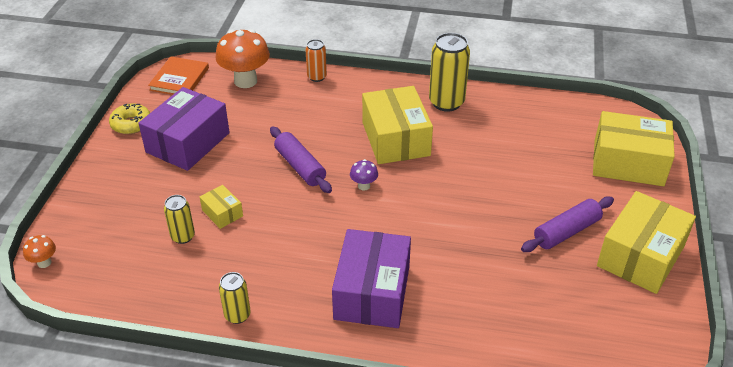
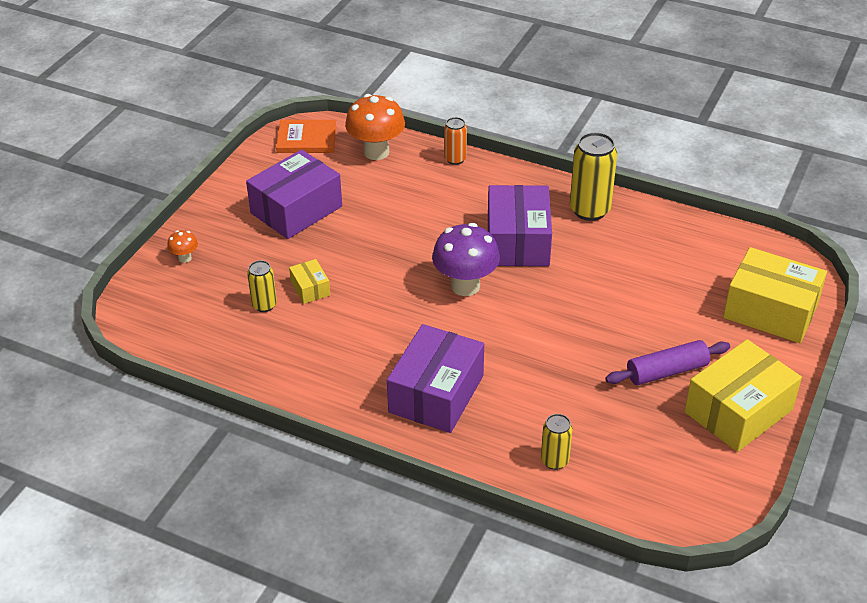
camera: 15 degrees right, 0 degrees up
orange mushroom [23,235,56,268] -> orange mushroom moved to [167,230,198,263]
yellow donut [109,104,150,134] -> none
orange book [148,56,209,95] -> orange book turned 60 degrees clockwise [276,120,337,153]
yellow can [219,272,251,324] -> yellow can moved to [541,414,573,470]
purple rolling pin [270,126,332,193] -> none
purple mushroom [350,159,378,191] -> purple mushroom [432,223,500,296], size x2.15
yellow box [362,86,433,164] -> purple box [488,185,552,266]

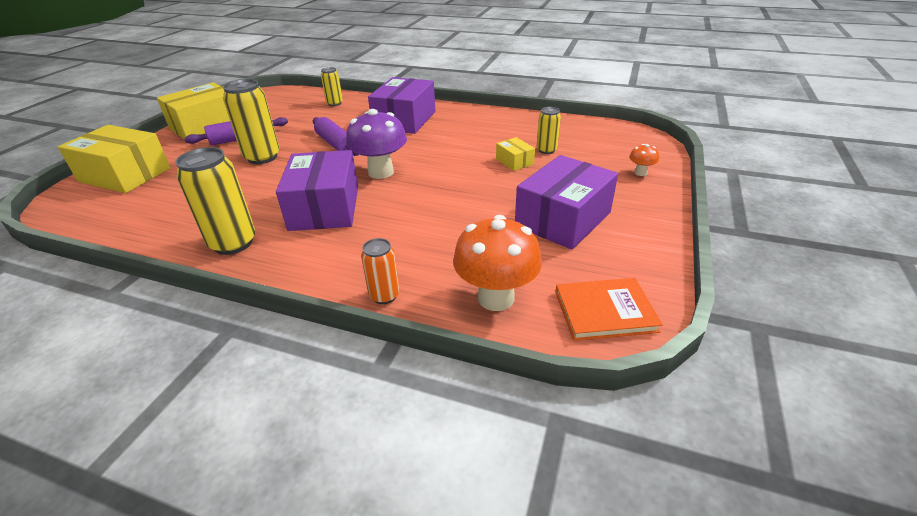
camera: 175 degrees right, 5 degrees down
none -> yellow can [223,79,280,164]
none -> purple rolling pin [313,117,359,156]

